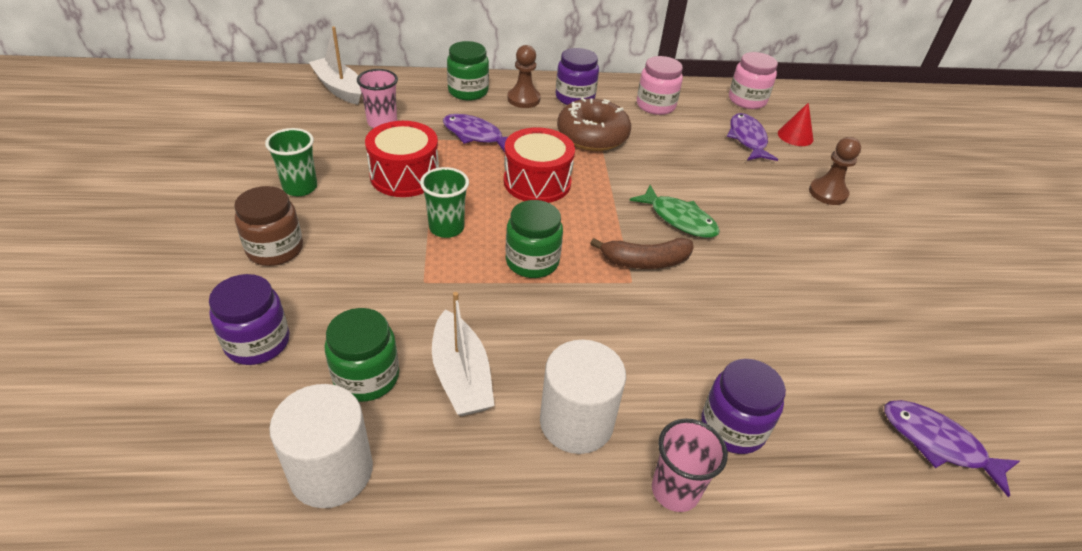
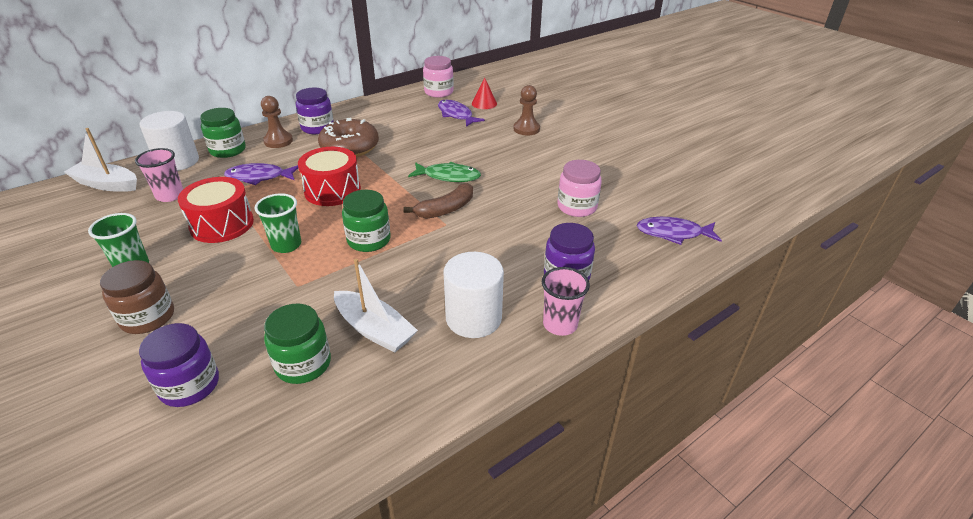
camera: 30 degrees left, 5 degrees down
white cylinder [269,384,373,508] -> white cylinder moved to [140,111,199,171]
pink jar [637,56,683,115] -> pink jar moved to [557,160,602,217]

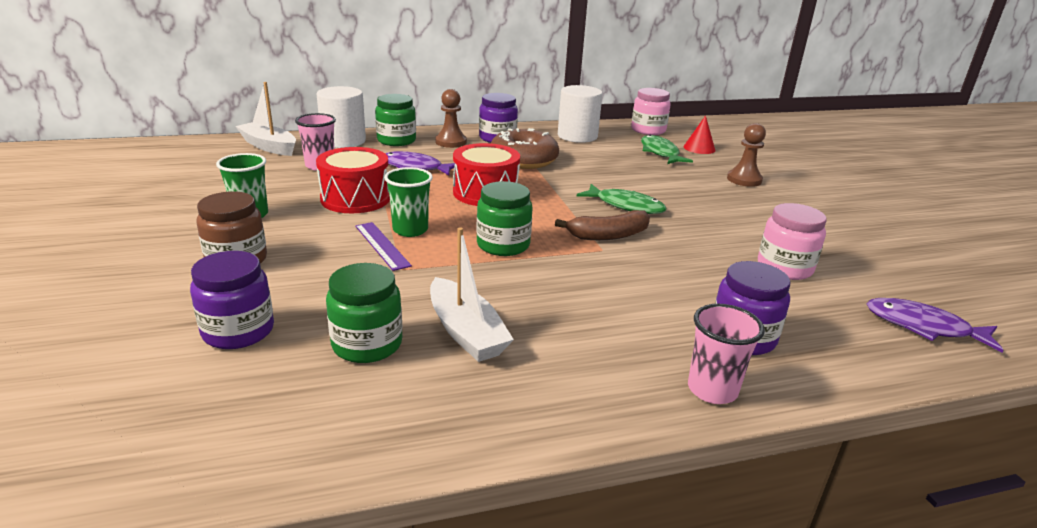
camera: 20 degrees right, 10 degrees down
purple fish [438,100,485,127] -> green fish [641,135,693,164]
white cylinder [444,252,504,338] -> white cylinder moved to [558,85,603,143]
none -> purple ruler [355,222,412,271]

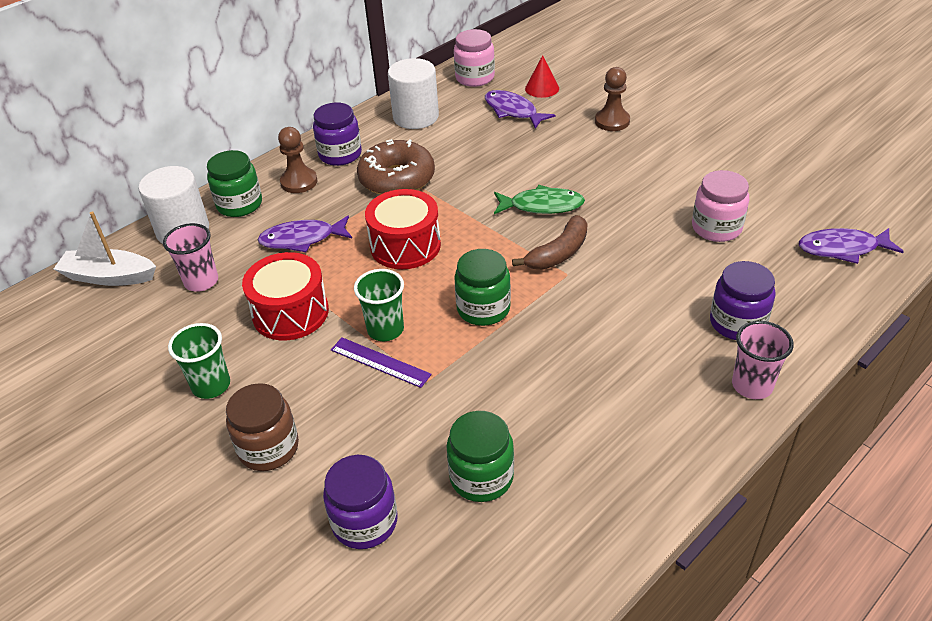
camera: 25 degrees left, 15 degrees up
white boat [430,228,514,362] -> none
green fish [641,135,693,164] -> purple fish [485,90,555,129]

